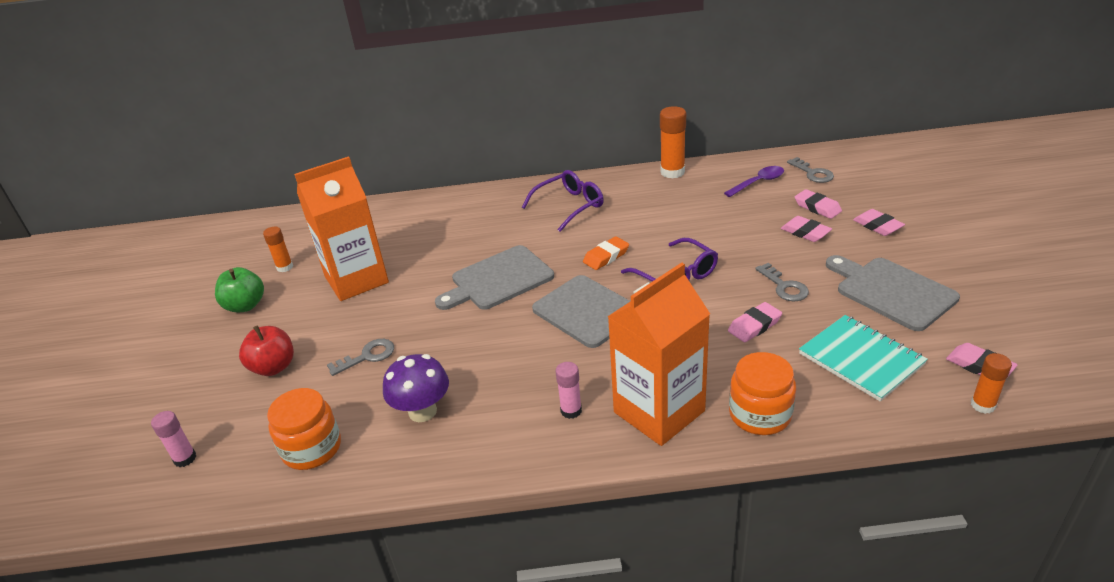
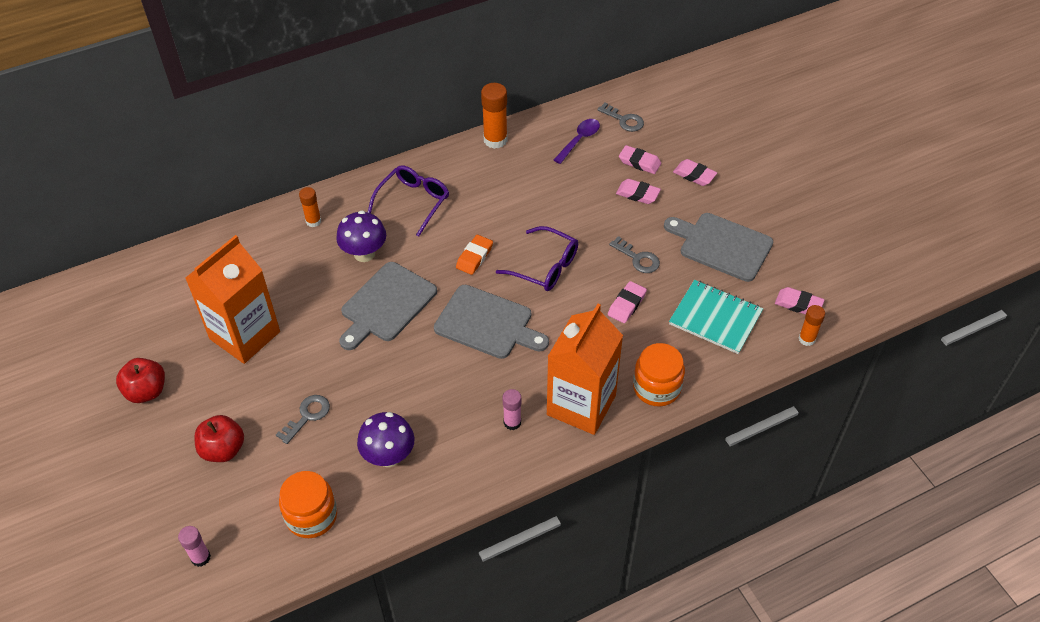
camera: 25 degrees left, 15 degrees up
green apple [215,267,264,312] -> red apple [116,358,165,403]
orange glue stick [263,227,293,272] -> orange glue stick moved to [299,187,321,227]
none -> purple mushroom [336,210,386,262]

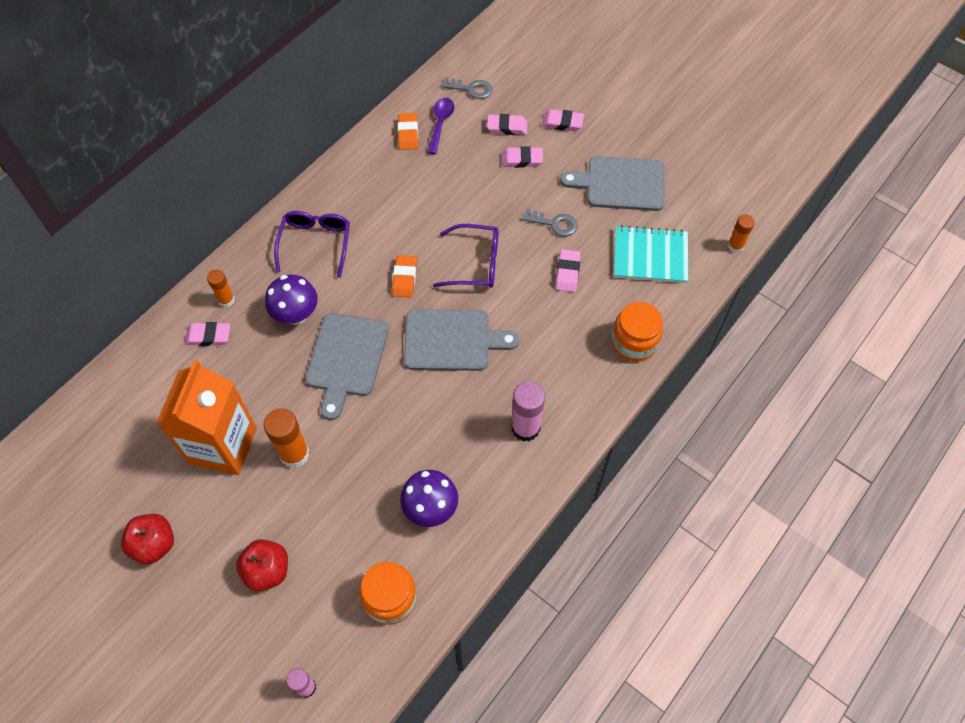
camera: 25 degrees left, 10 degrees up
grey key [276,395,330,444] -> none
orange glue stick [481,83,508,149] -> orange glue stick moved to [264,408,309,468]
pink glue stick [503,389,521,430] -> pink glue stick [512,381,545,441], size x1.65
orange carton [547,304,623,435] -> none
pink eraser [775,287,825,315] -> pink eraser moved to [185,322,230,346]
none -> orange eraser [398,113,418,150]

